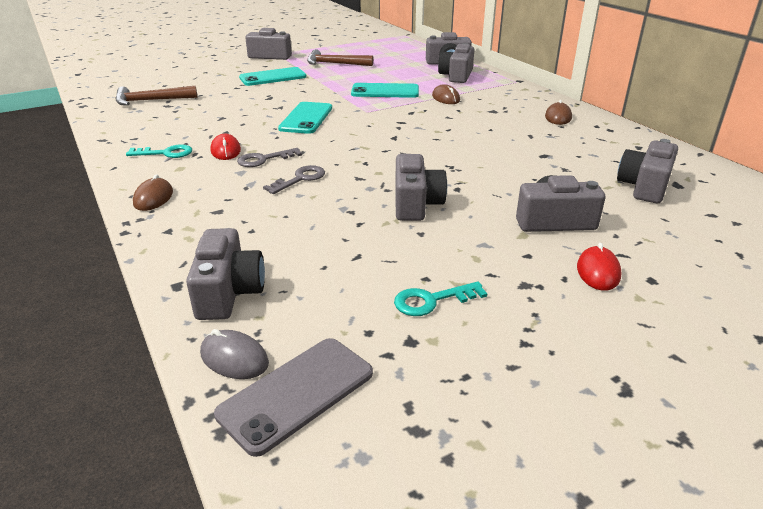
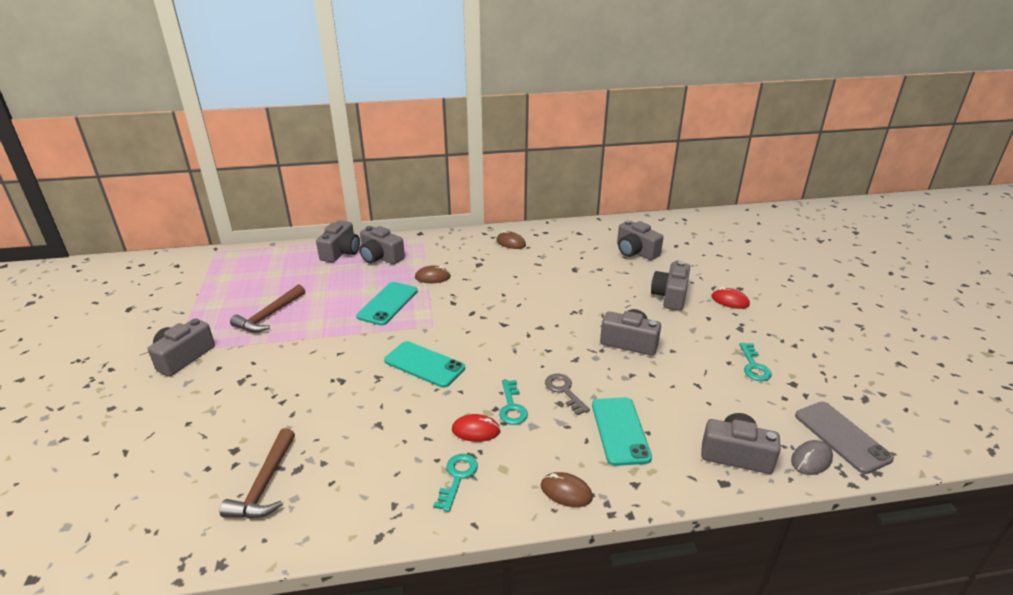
camera: 70 degrees left, 0 degrees up
grey key [237,148,302,167] -> turquoise key [499,380,528,425]
turquoise phone [239,67,306,86] -> turquoise phone moved to [592,397,652,466]

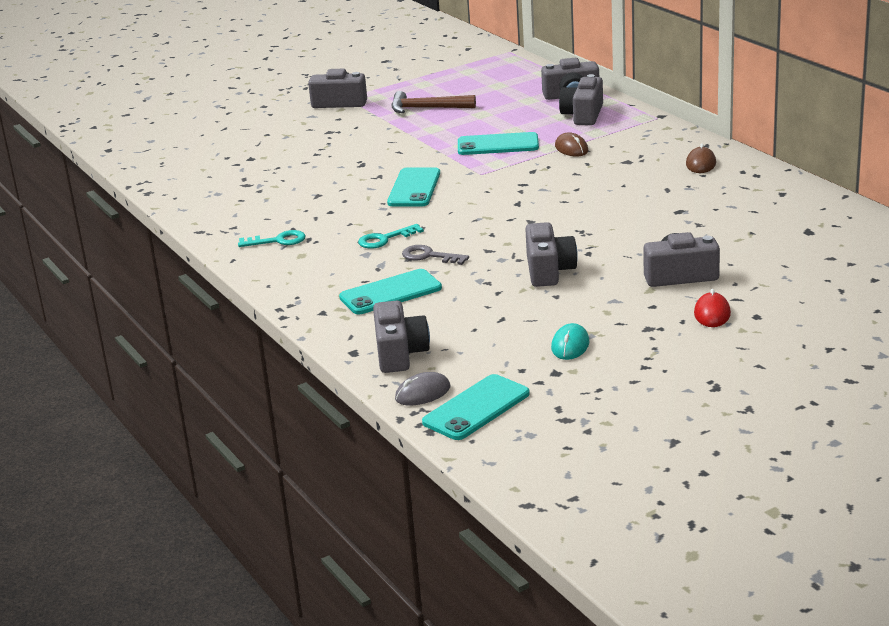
camera: 70 degrees right, 5 degrees down
brown hammer [219,428,295,518] -> none
red mouse [452,414,501,442] -> none
brown mouse [541,472,593,507] -> none
grey key [545,374,590,415] -> grey key turned 105 degrees counterclockwise [402,245,469,265]
grey camera [617,220,663,260] -> none
turquoise key [739,343,772,381] -> turquoise mouse [551,323,589,360]
grey mouse [791,440,833,475] -> grey mouse turned 60 degrees counterclockwise [395,372,450,406]
grey phone [795,402,894,474] -> turquoise phone [422,374,530,440]

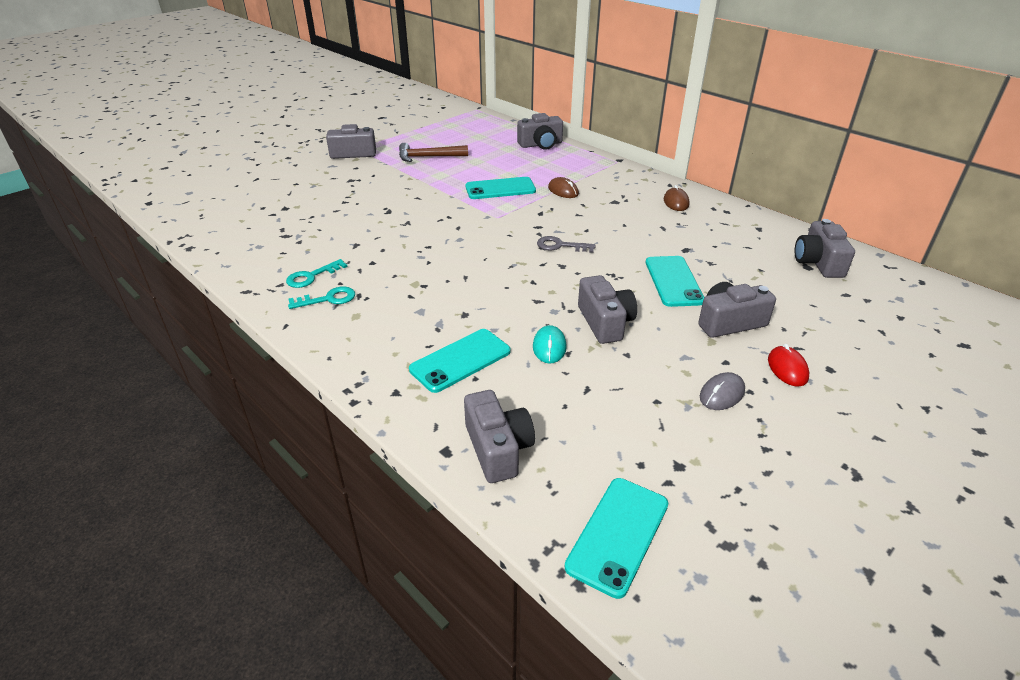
camera: 15 degrees left, 10 degrees up
turquoise key [358,224,424,249] -> turquoise key moved to [286,259,348,288]
turquoise phone [387,167,440,207] -> turquoise phone moved to [646,256,704,307]
grey mouse [395,372,450,406] -> grey mouse moved to [700,372,745,410]
grey key [402,245,469,265] -> grey key moved to [537,236,596,253]
turquoise mouse [551,323,589,360] -> turquoise mouse moved to [533,325,567,364]
grey camera [559,74,603,125] -> grey camera moved to [795,219,855,278]

